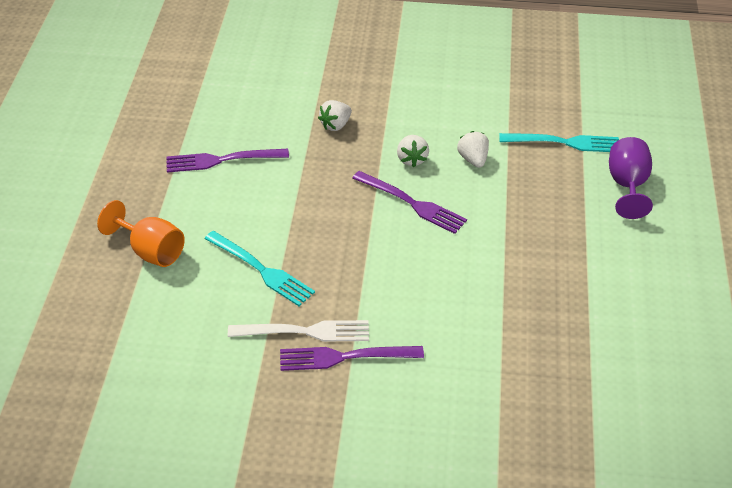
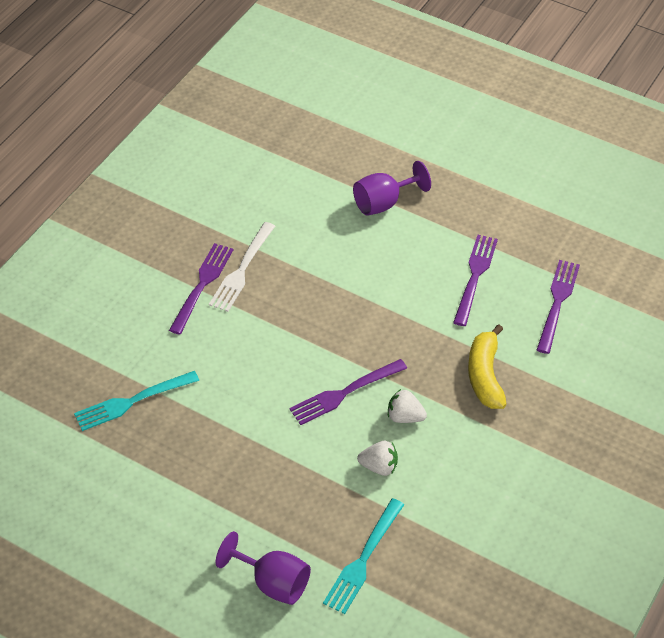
camera: 115 degrees right, 5 degrees up
orange goblet [97,200,185,267] -> purple goblet [353,161,431,216]
turquoise fork [204,231,315,306] -> turquoise fork moved to [74,371,199,431]
white strawberry [318,100,352,131] -> yellow banana [468,324,507,409]
none -> purple fork [537,260,580,354]

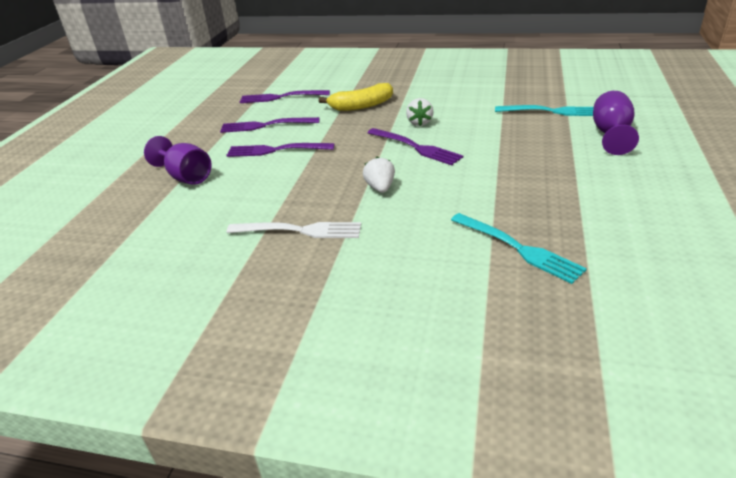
camera: 105 degrees left, 15 degrees down
purple fork [169,243,233,335] -> purple fork moved to [226,143,334,157]
white strawberry [357,441,398,476] -> white strawberry moved to [363,156,395,193]

